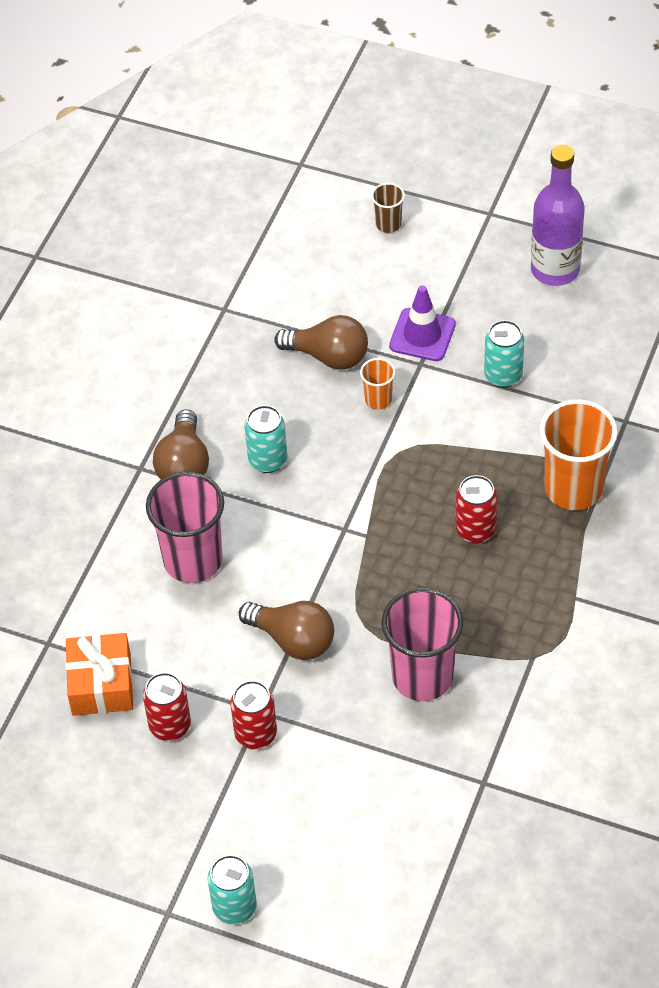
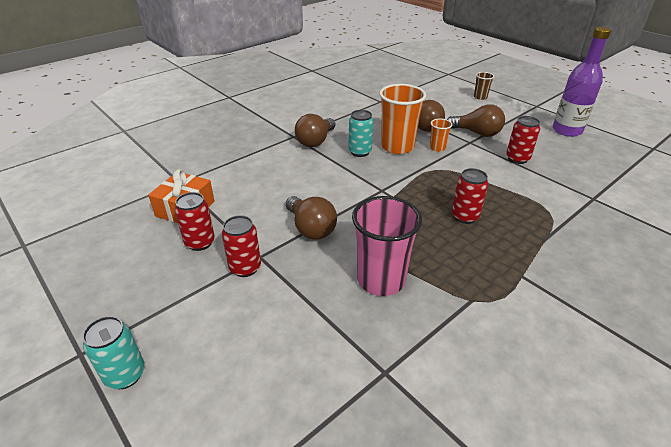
camera: 25 degrees right, 15 degrees down
pink cup [146,472,224,583] -> none
purple traffic cone [389,285,456,361] -> brown light bulb [447,104,505,137]
turquoise can [484,320,525,388] -> red can [506,116,540,164]
orange cup [540,399,618,510] -> orange cup moved to [379,84,426,154]

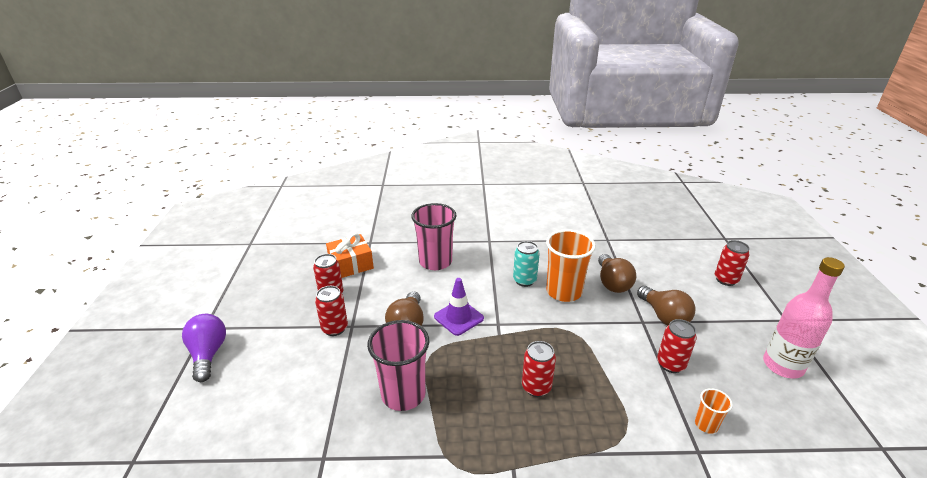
camera: 40 degrees right, 5 degrees down
turquoise can [82,316,145,389] -> purple light bulb [182,314,226,382]
brown light bulb [295,114,336,147] -> none
orange cup [430,118,452,152] -> orange cup moved to [695,388,733,434]
brown cup [474,72,494,100] -> red can [715,240,750,286]
purple bottle [553,27,611,137] -> pink bottle [763,257,845,379]
none -> pink cup [411,203,457,270]
none -> purple traffic cone [434,278,484,336]

